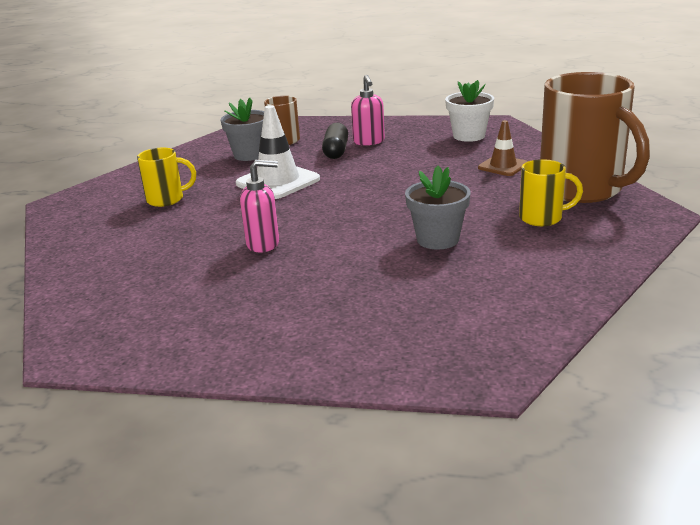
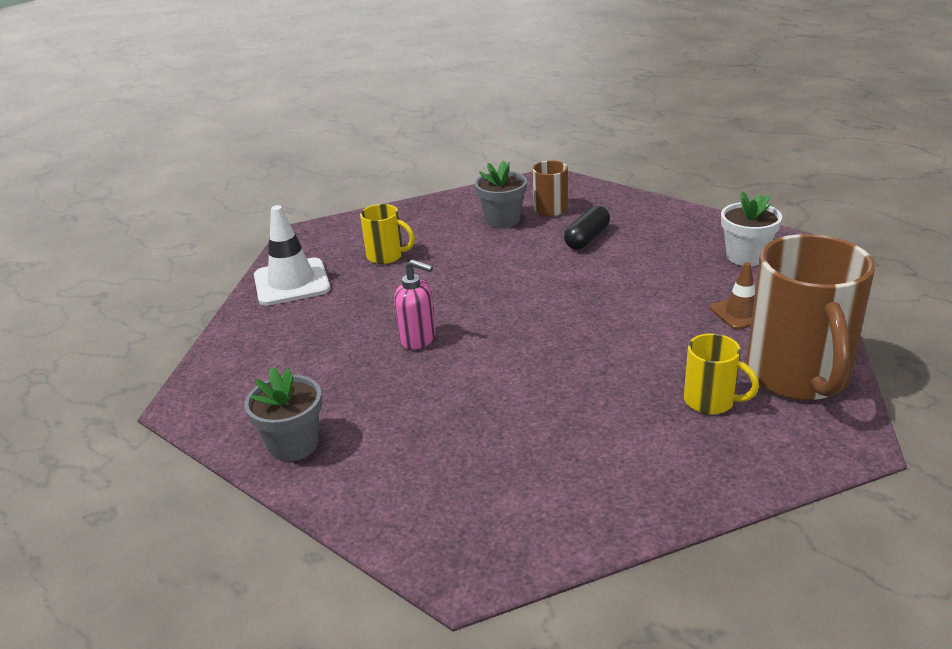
camera: 30 degrees right, 5 degrees up
white traffic cone [236,105,320,199] -> white traffic cone moved to [254,205,330,306]
pink soap dispenser [351,75,385,146] -> none
grey flower pot [405,166,471,250] -> grey flower pot moved to [244,367,322,461]

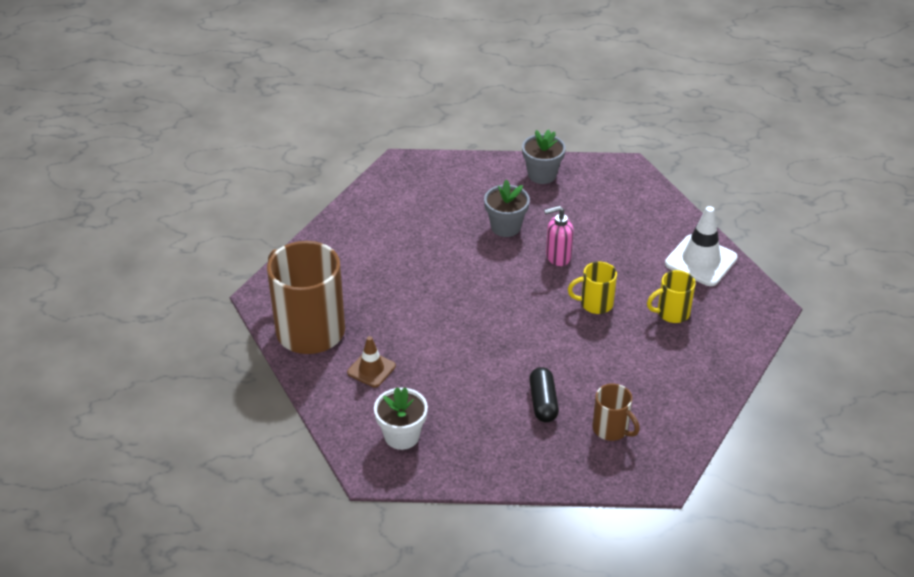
camera: 140 degrees right, 10 degrees up
grey flower pot [475,160,527,228] -> grey flower pot moved to [484,179,530,237]
yellow mug [684,333,759,414] -> yellow mug moved to [568,261,617,314]

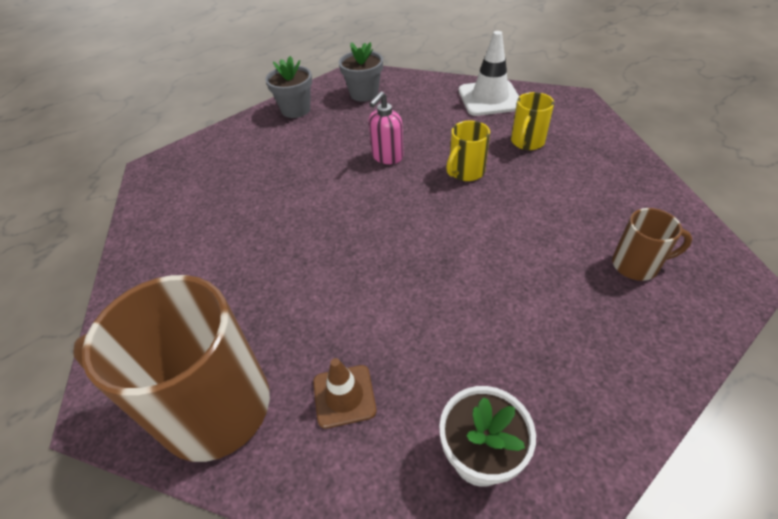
camera: 40 degrees left, 5 degrees up
grey flower pot [484,179,530,237] -> grey flower pot moved to [339,42,383,102]
black capsule [529,367,559,423] -> none

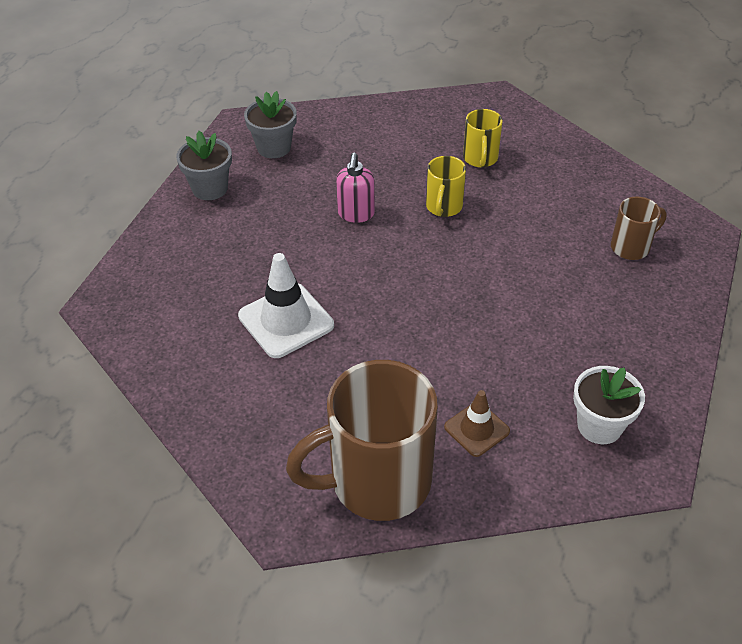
camera: 30 degrees left, 0 degrees up
white traffic cone [459,31,519,116] -> white traffic cone moved to [238,253,334,358]

